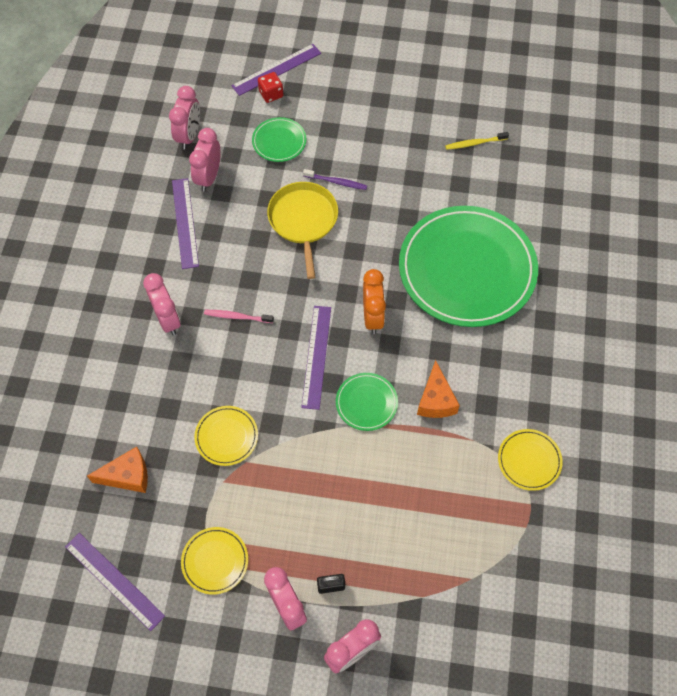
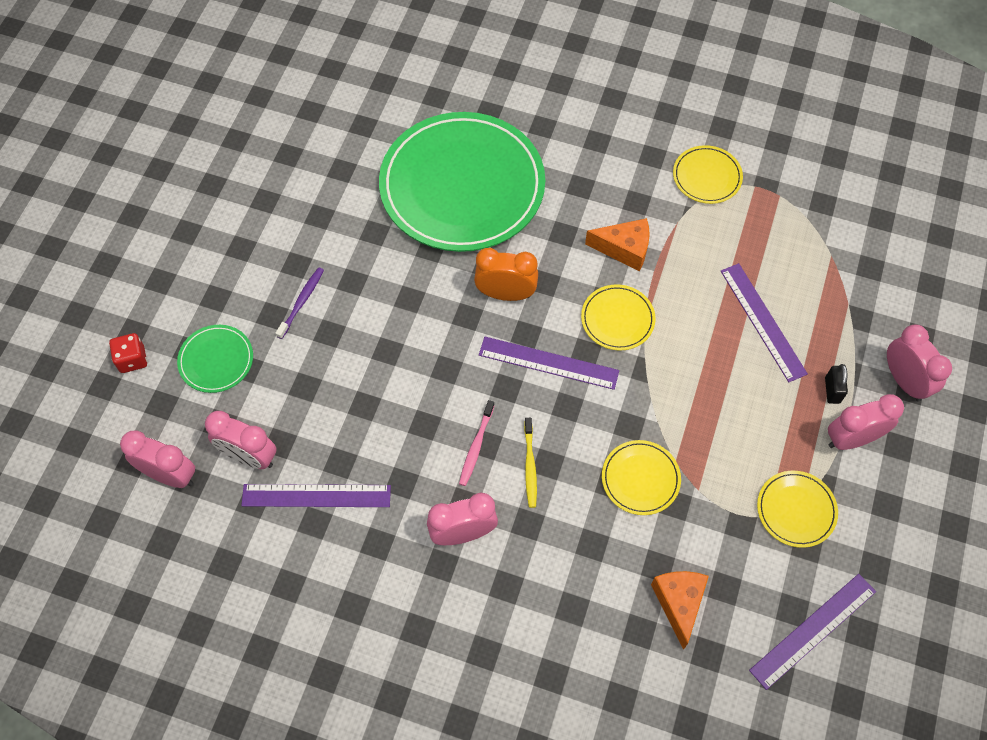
camera: 80 degrees left, 0 degrees up
purple ruler [231,44,321,96] -> purple ruler moved to [721,263,808,382]
yellow pan [267,182,338,279] -> none
green plate [336,373,398,431] -> yellow plate [581,284,656,351]
yellow toothbrush [445,132,509,150] -> yellow toothbrush moved to [524,418,537,508]

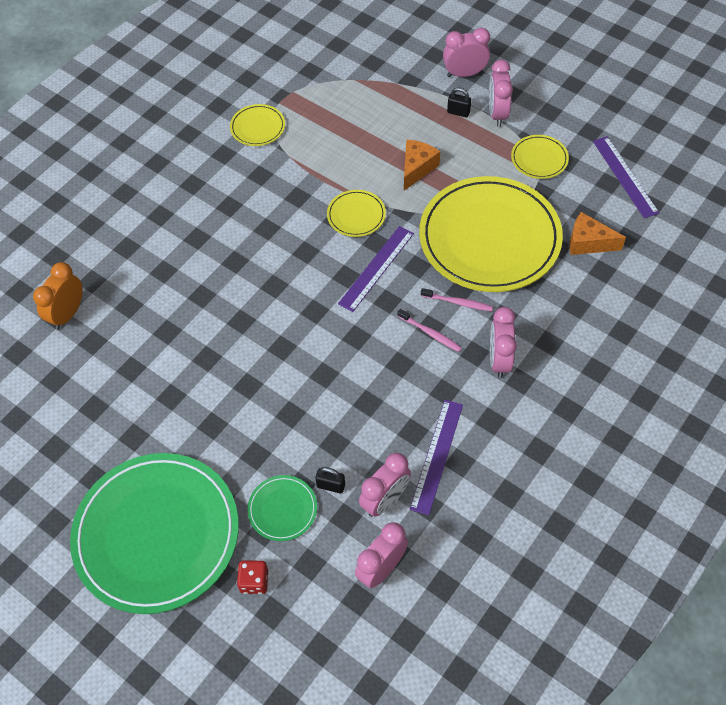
camera: 70 degrees left, 5 degrees down
purple toothbrush [275,267,324,339] -> none
green plate [379,112,545,252] -> green plate moved to [70,453,239,614]
orange clock [474,248,538,301] -> orange clock moved to [33,262,83,330]
yellow toothbrush [524,418,537,508] -> pink toothbrush [421,288,493,311]
orange cheese [585,218,650,271] -> orange cheese moved to [404,140,440,191]
yellow plate [602,440,681,515] -> yellow plate [419,176,563,292], size x2.37
purple ruler [721,263,808,382] -> none
none -> black padlock [315,467,345,494]

